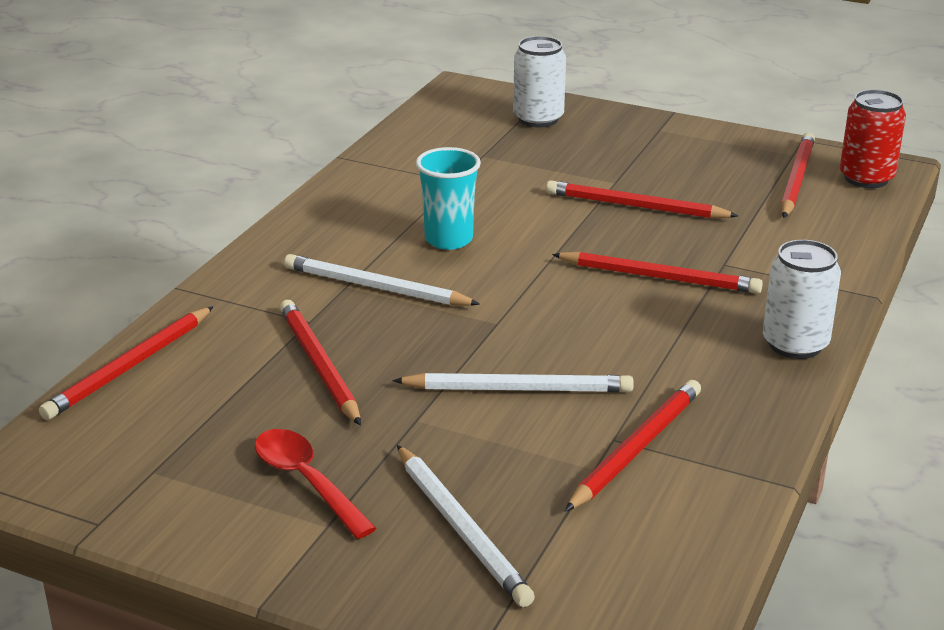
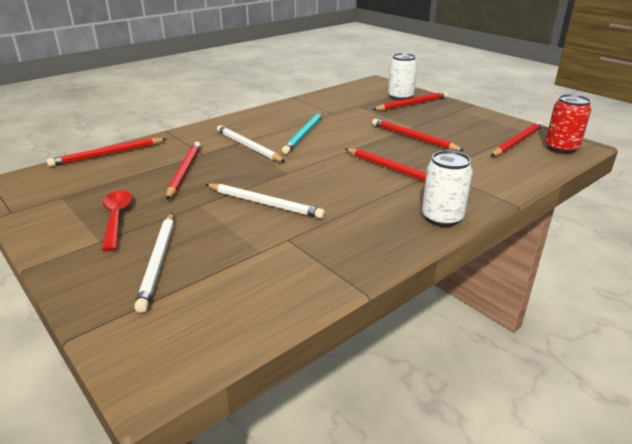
camera: 25 degrees right, 0 degrees up
turquoise cup [416,147,481,250] -> turquoise pencil [282,113,322,154]
red pencil [565,380,701,512] -> red pencil moved to [372,92,448,111]

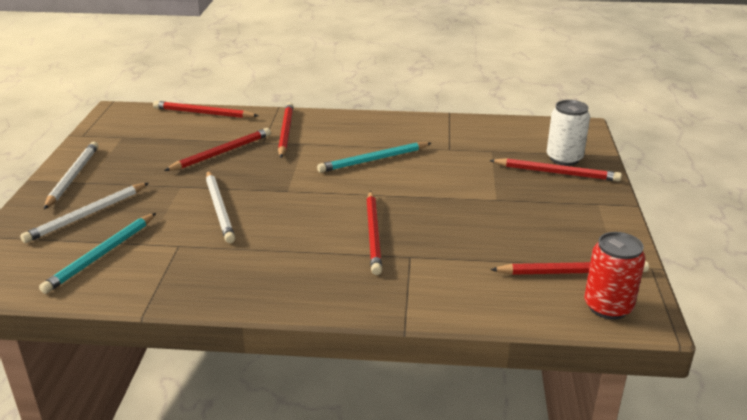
camera: 45 degrees right, 0 degrees up
red spoon [102,191,133,251] -> none
white pencil [217,125,285,162] -> white pencil moved to [44,142,98,209]
red pencil [372,119,465,151] -> red pencil moved to [278,103,293,158]
white can [422,150,473,227] -> none
none -> turquoise pencil [39,213,156,294]

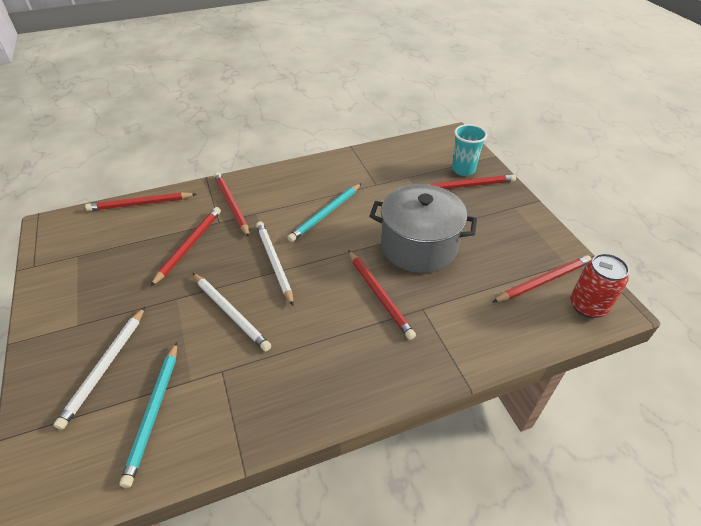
camera: 25 degrees left, 15 degrees up
white pencil [44,142,98,209] -> white pencil moved to [256,221,294,306]
white can [547,100,590,166] -> turquoise cup [452,124,487,176]
none -> grey pot [369,184,477,273]

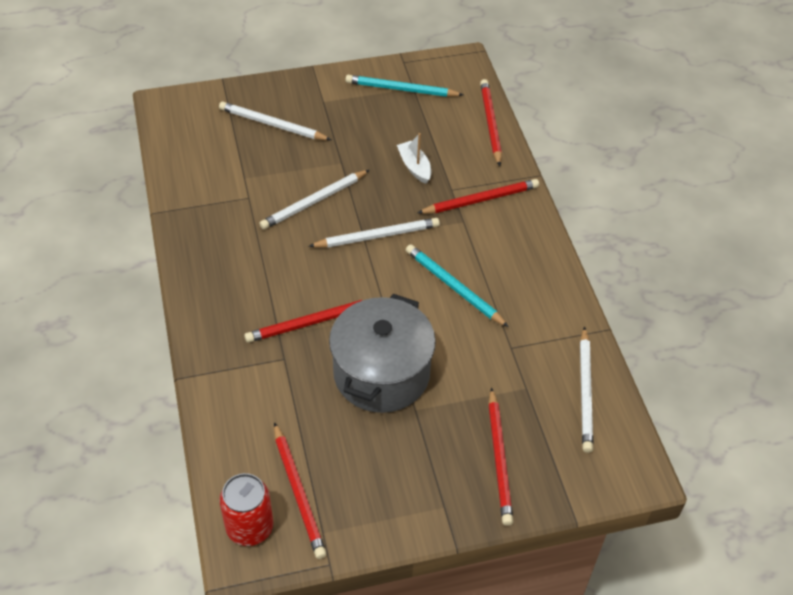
camera: 95 degrees right, 5 degrees up
turquoise pencil [120,342,177,488] -> turquoise pencil moved to [345,75,464,97]
red pencil [150,207,221,287] -> white boat [397,133,431,184]
turquoise cup [452,124,487,176] -> none
none -> white pencil [580,326,593,453]

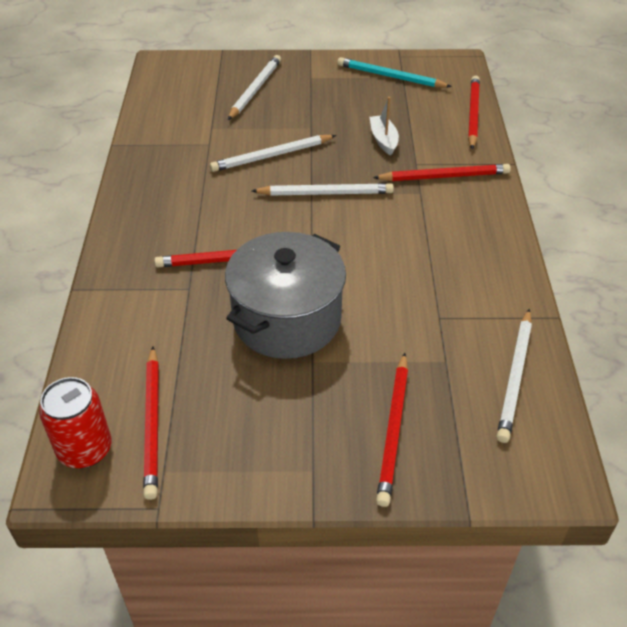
camera: 15 degrees right, 5 degrees down
white pencil [219,101,331,140] -> white pencil turned 75 degrees clockwise [228,55,281,120]
turquoise pencil [406,244,509,327] -> none

